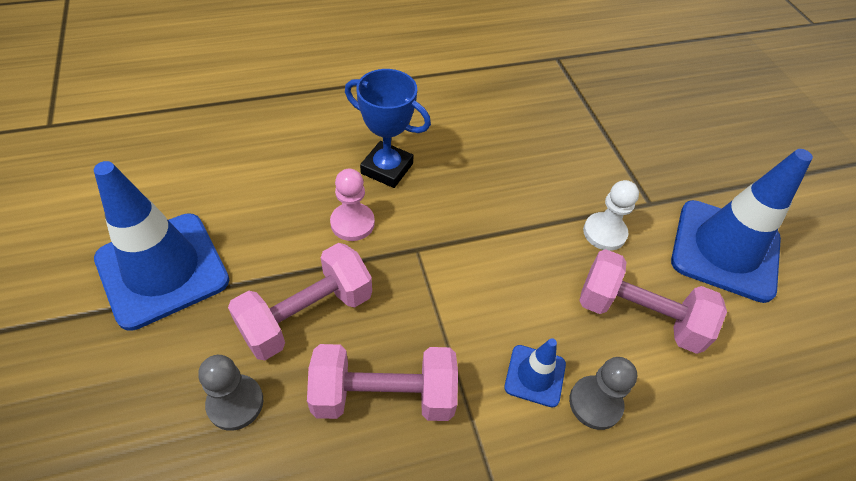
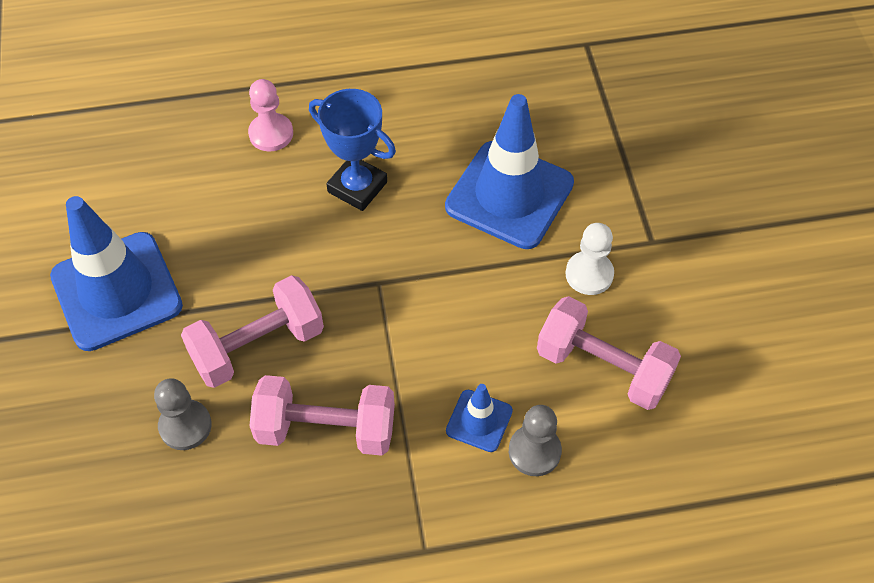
camera: 10 degrees right, 5 degrees up
pink pawn [330,169,375,241] -> pink pawn moved to [248,79,293,151]
blue traffic cone [671,149,813,303] -> blue traffic cone moved to [445,94,574,249]

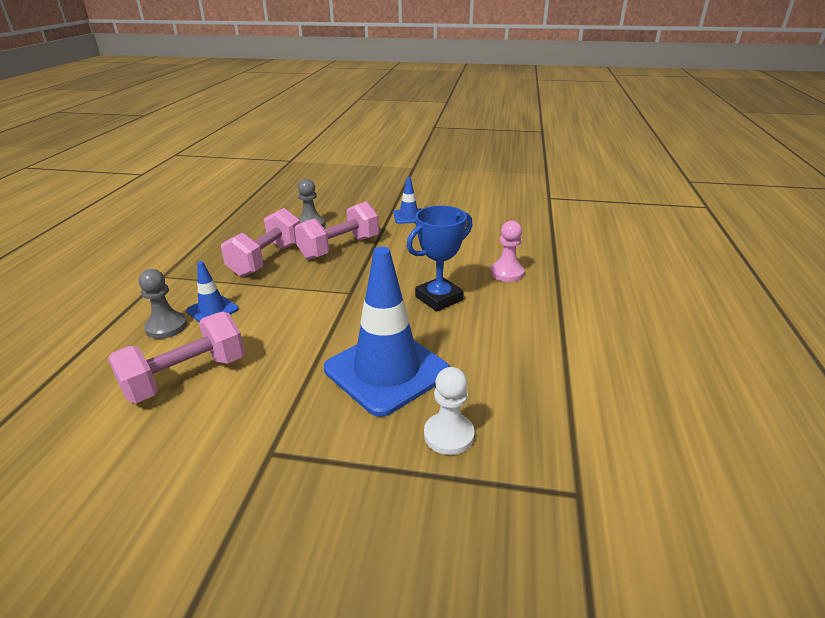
camera: 110 degrees right, 25 degrees down
blue traffic cone [50,196,183,351] -> blue traffic cone [393,177,421,224], size x0.47
pink dumbbell [181,275,324,388] -> pink dumbbell turned 60 degrees clockwise [294,202,379,260]
white pawn [565,223,614,295] -> white pawn moved to [424,367,474,455]

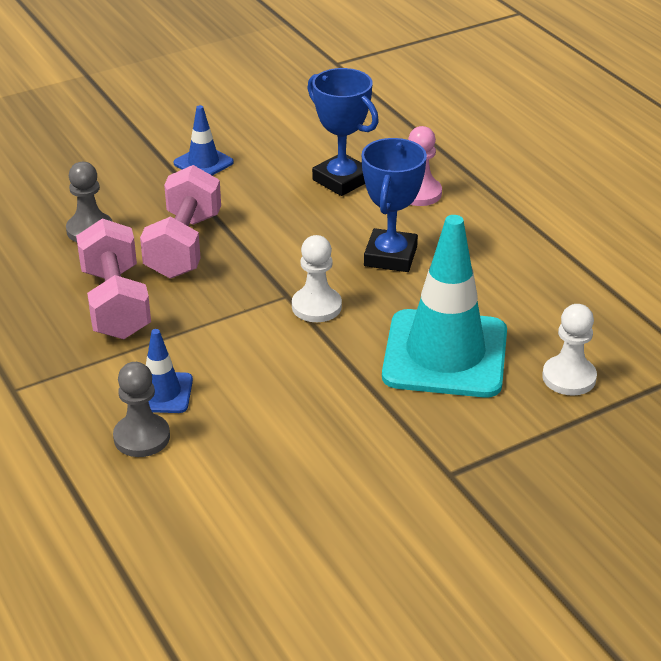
camera: 40 degrees left, 5 degrees up
pink dumbbell [108,312,245,403] -> none
blue traffic cone [324,247,450,417] -> turquoise traffic cone [382,215,507,398]
none -> white pawn [292,235,342,322]
none -> blue trophy [307,68,379,196]

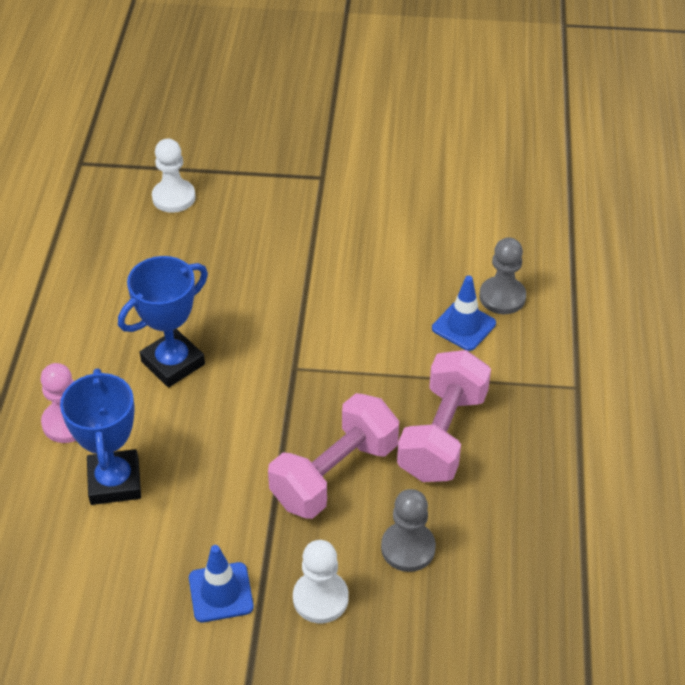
camera: 145 degrees left, 10 degrees up
white pawn [292,235,342,322] -> white pawn moved to [293,540,349,623]
turquoise traffic cone [382,215,507,398] -> none

